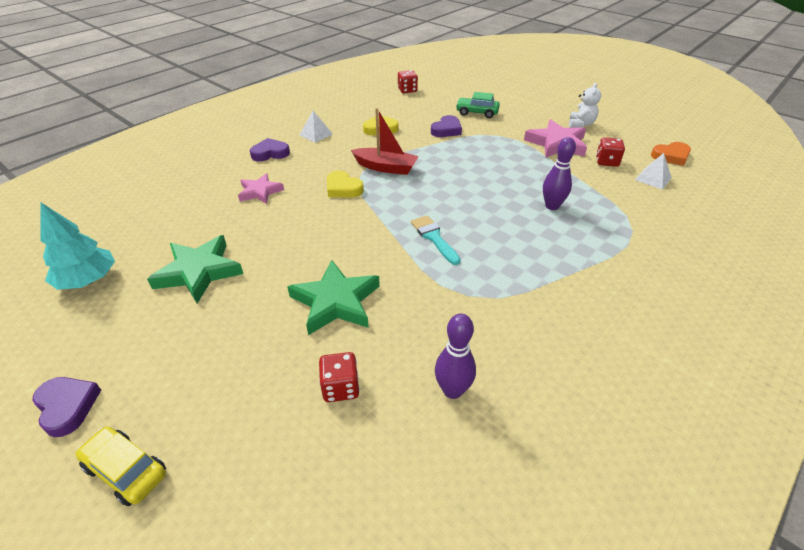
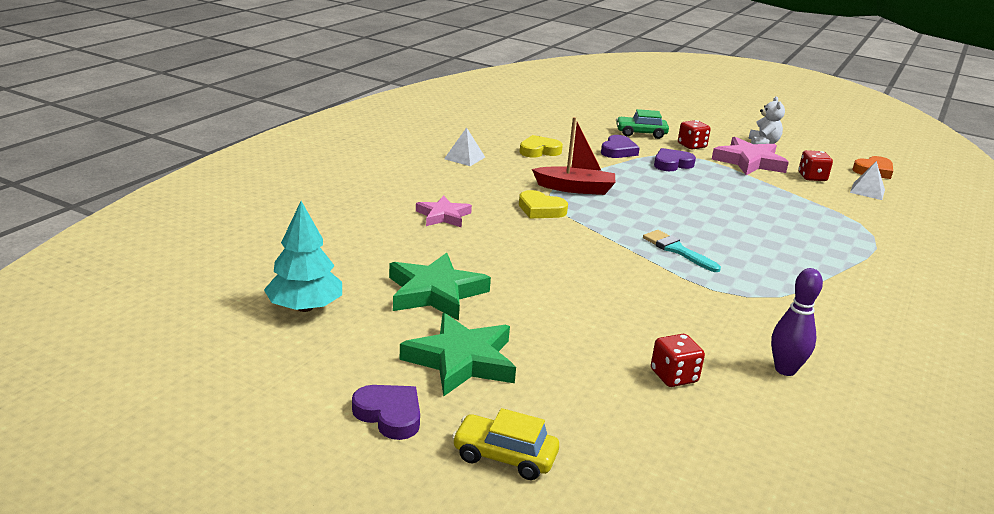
camera: 15 degrees left, 15 degrees down
purple heart [250,138,290,161] -> purple heart moved to [654,148,696,171]
green star [287,260,380,335] -> green star moved to [400,313,516,396]
red dice [398,70,418,93] -> red dice moved to [678,120,711,149]
purple bowling pin [543,137,576,210] -> none

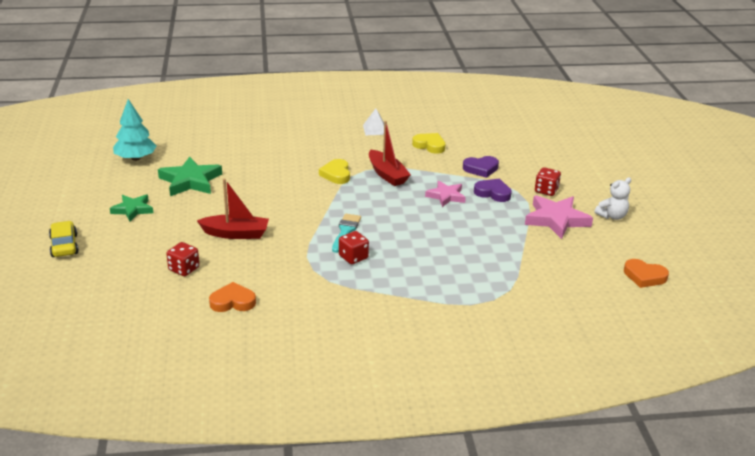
camera: 55 degrees right, 5 degrees up
purple heart [352,385,420,440] -> none
green star [400,313,516,396] -> green star [110,195,153,222], size x0.63
pink star [416,196,472,227] -> pink star moved to [425,181,466,207]
green car [616,109,669,139] -> none
purple bowling pin [771,268,823,376] -> orange heart [209,282,256,312]
red dice [798,150,833,181] -> red dice moved to [339,231,369,264]
white pyramid [850,161,885,200] -> none
none -> red boat [197,179,269,239]

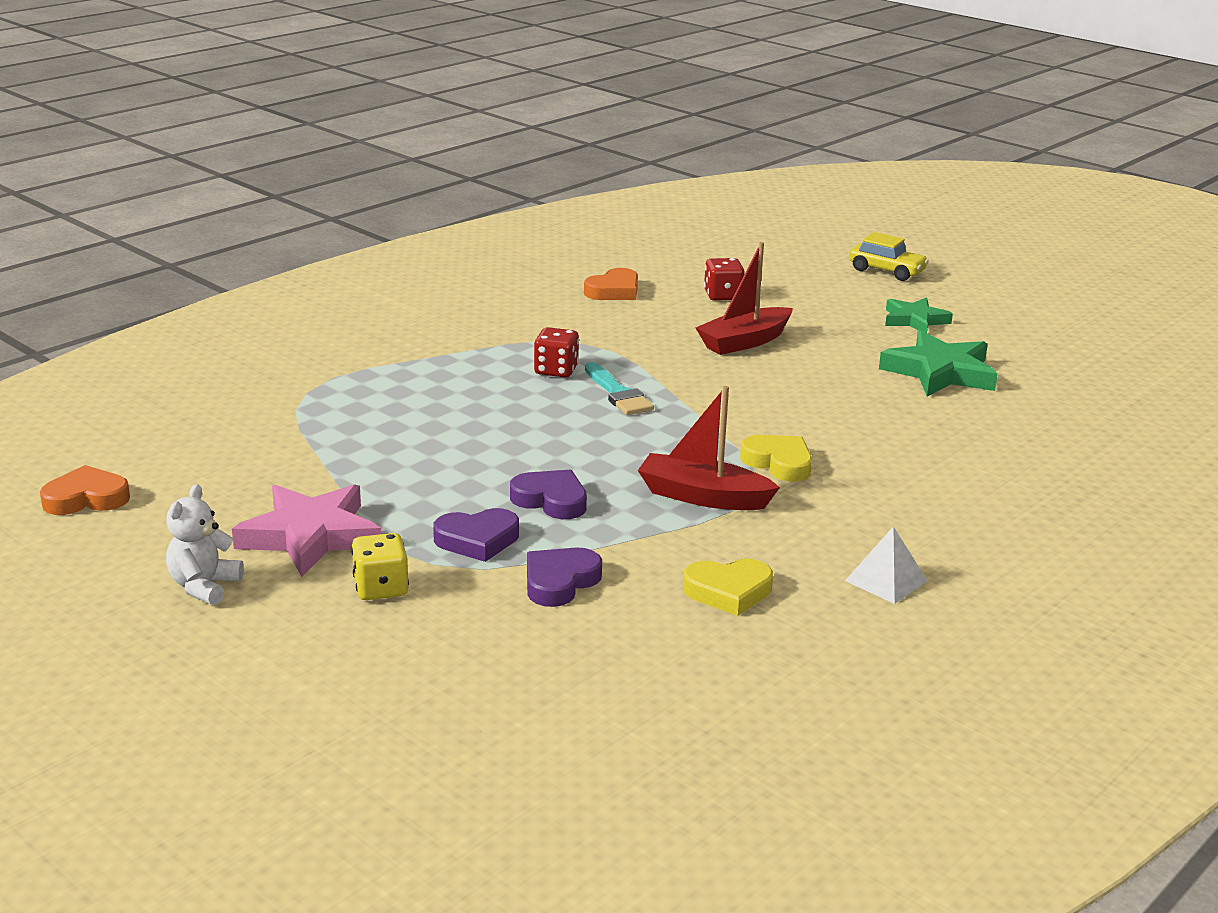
camera: 140 degrees right, 5 degrees down
turquoise tree [113,99,157,161] -> none
pink star [425,181,466,207] -> purple heart [510,470,587,519]
red dice [535,167,561,196] -> yellow dice [351,533,409,600]

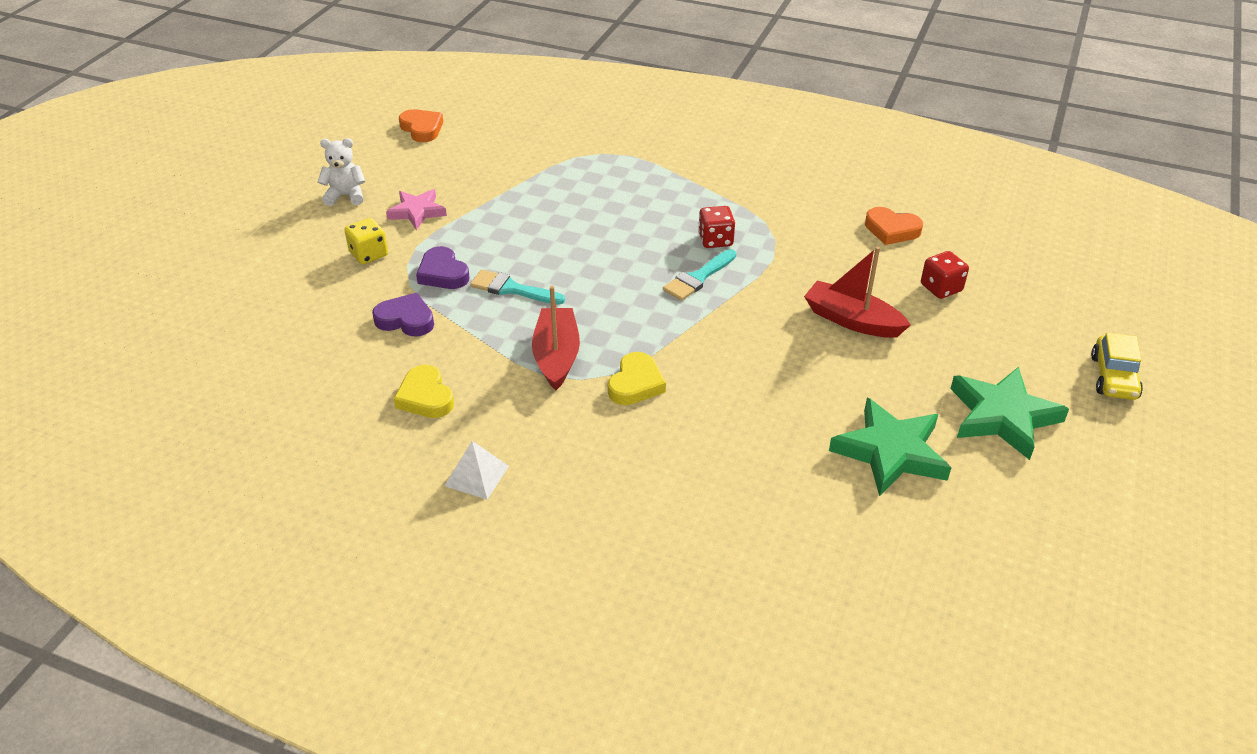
camera: 70 degrees right, 15 degrees up
pink star [232,484,381,577] -> pink star [386,189,447,230], size x0.63
purple heart [510,470,587,519] -> turquoise brush [470,270,565,305]
green star [885,298,953,333] -> green star [950,367,1069,460], size x1.58

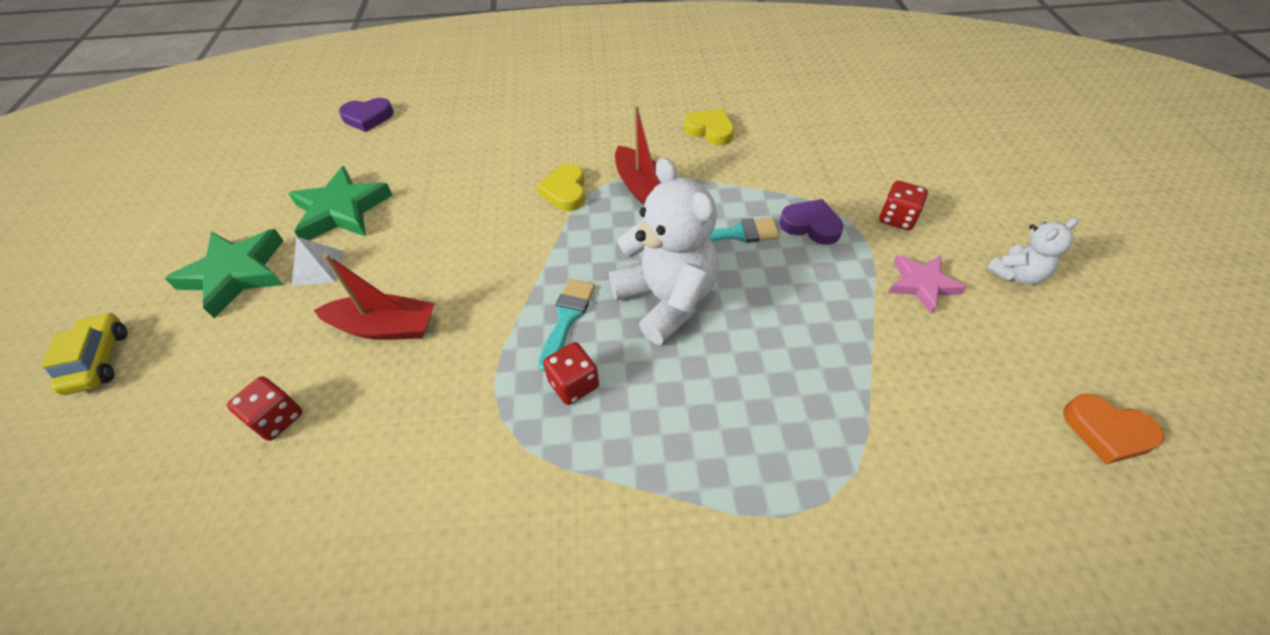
camera: 155 degrees right, 10 degrees up
yellow dice [344,218,388,264] -> red dice [879,181,928,230]
purple heart [372,293,434,337] -> purple heart moved to [339,98,394,132]
white pyramid [445,441,509,500] -> white pyramid moved to [292,236,344,286]
orange heart [865,207,923,245] -> none
none -> white teddy bear [609,158,718,345]

